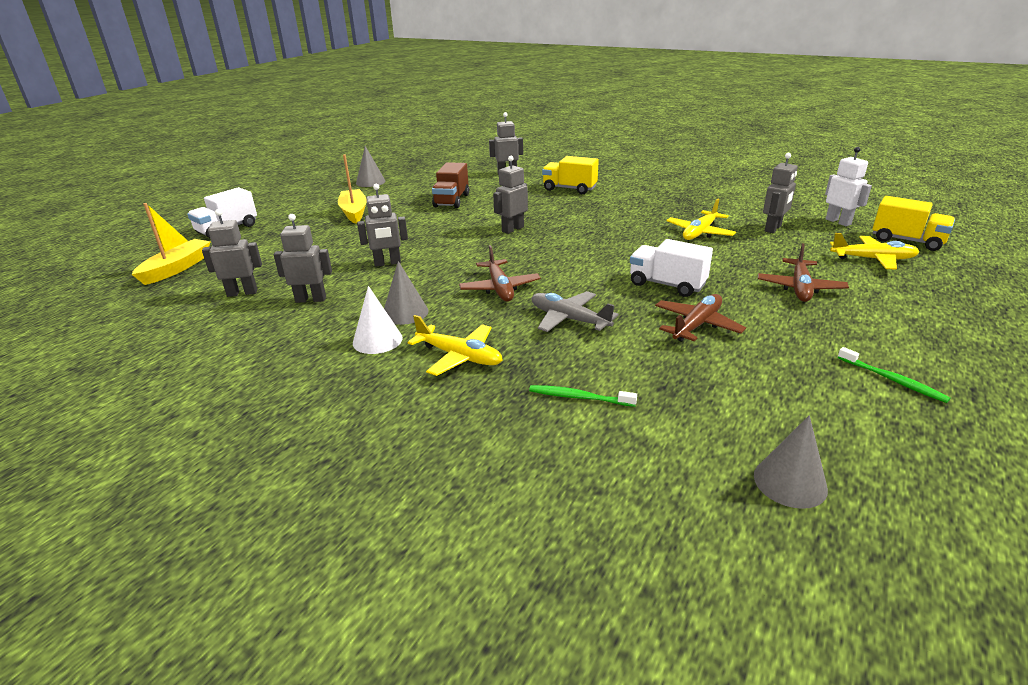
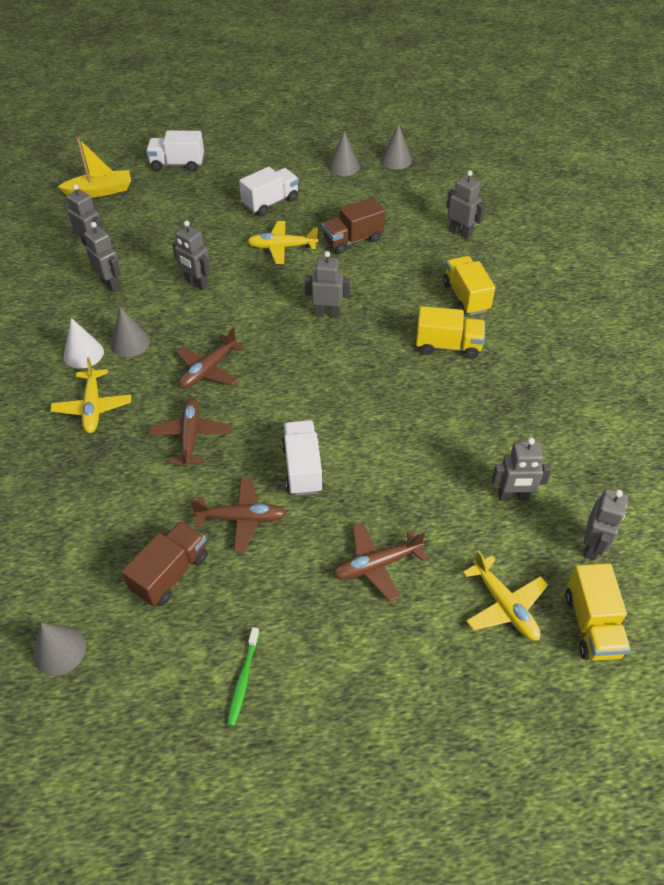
camera: 50 degrees right, 20 degrees up
yellow boat [338,154,367,224] -> white truck [239,167,299,216]
green toothbrush [529,385,637,407] -> none
grey plane [531,291,619,332] -> brown plane [148,398,230,468]
yellow plane [666,199,736,240] -> yellow plane moved to [247,221,318,264]
white robot [825,147,872,226] -> grey robot [584,489,628,560]
none -> brown truck [121,521,208,606]
none -> grey cone [380,124,412,170]
none -> yellow truck [416,306,485,359]

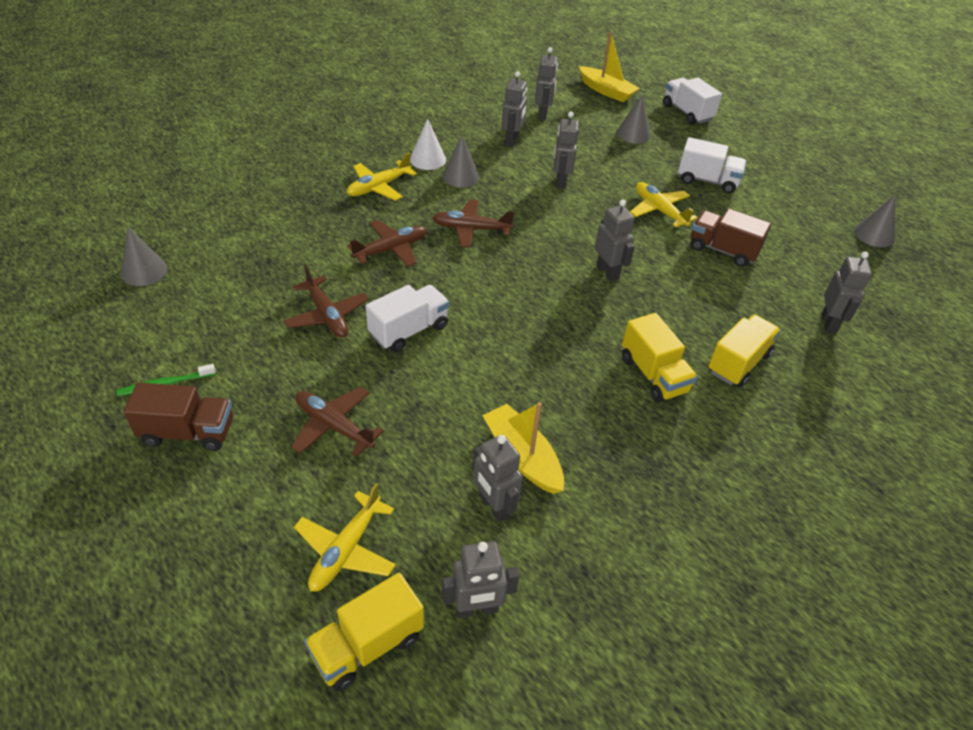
camera: 55 degrees right, 5 degrees down
brown truck [121,521,208,606] -> brown truck moved to [124,383,233,451]
grey cone [328,131,360,176] -> grey cone moved to [617,95,651,144]
none -> yellow boat [482,402,564,494]

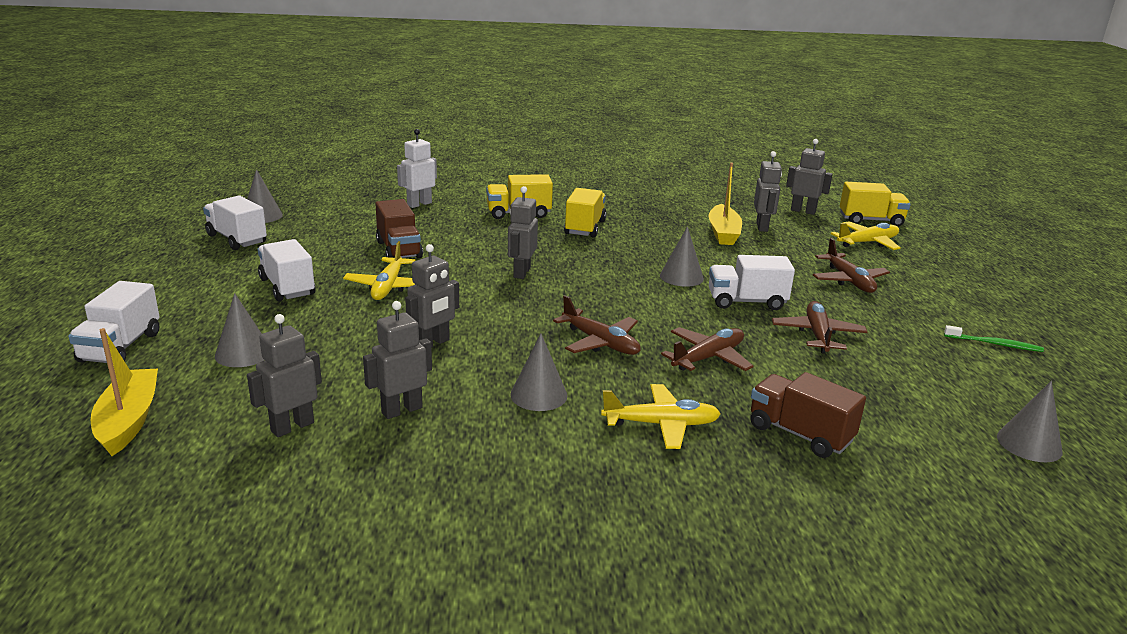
camera: 140 degrees left, 20 degrees down
brown truck [124,383,233,451] -> brown truck moved to [750,372,866,458]
brown plane [347,220,427,267] -> brown plane turned 135 degrees clockwise [661,327,754,371]
white cone [410,118,446,170] -> none
grey robot [822,252,872,334] -> white robot [397,129,437,208]
none -> white truck [203,196,267,250]
none -> grey cone [660,226,704,287]

